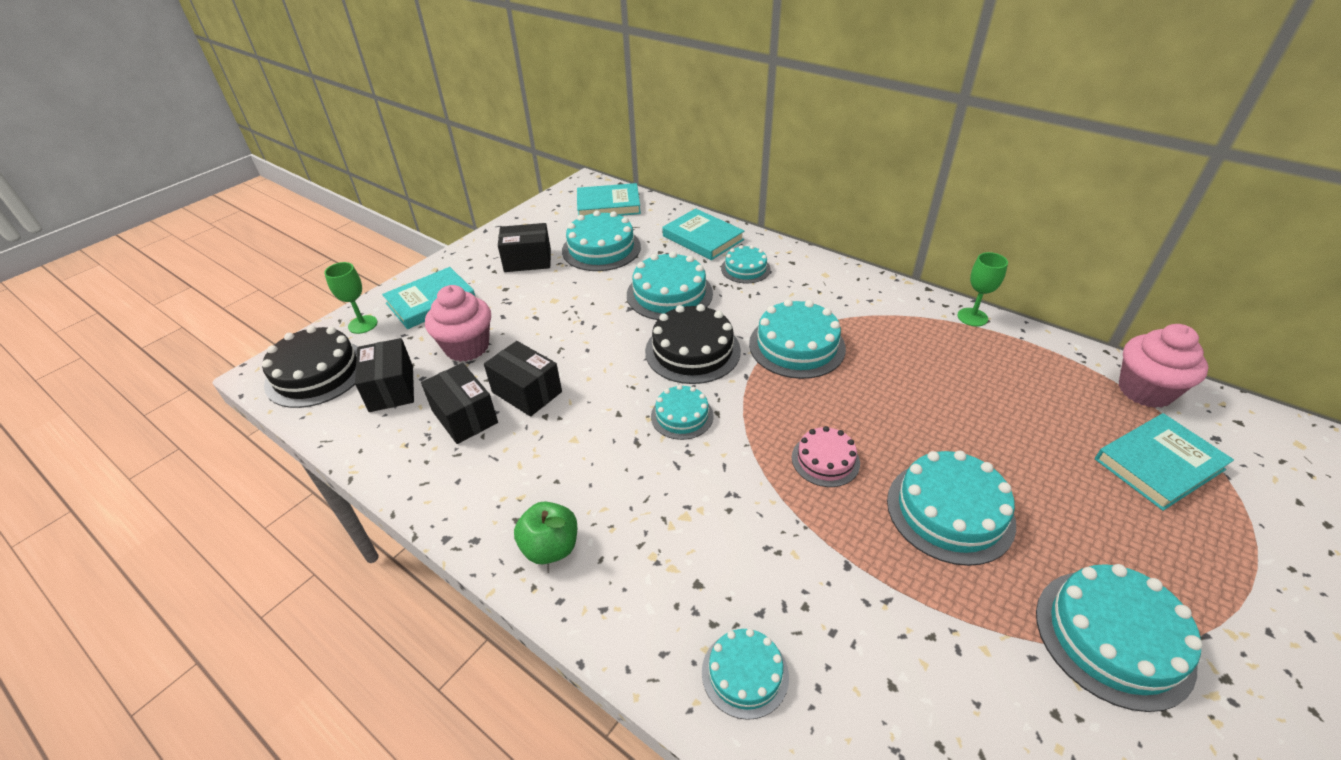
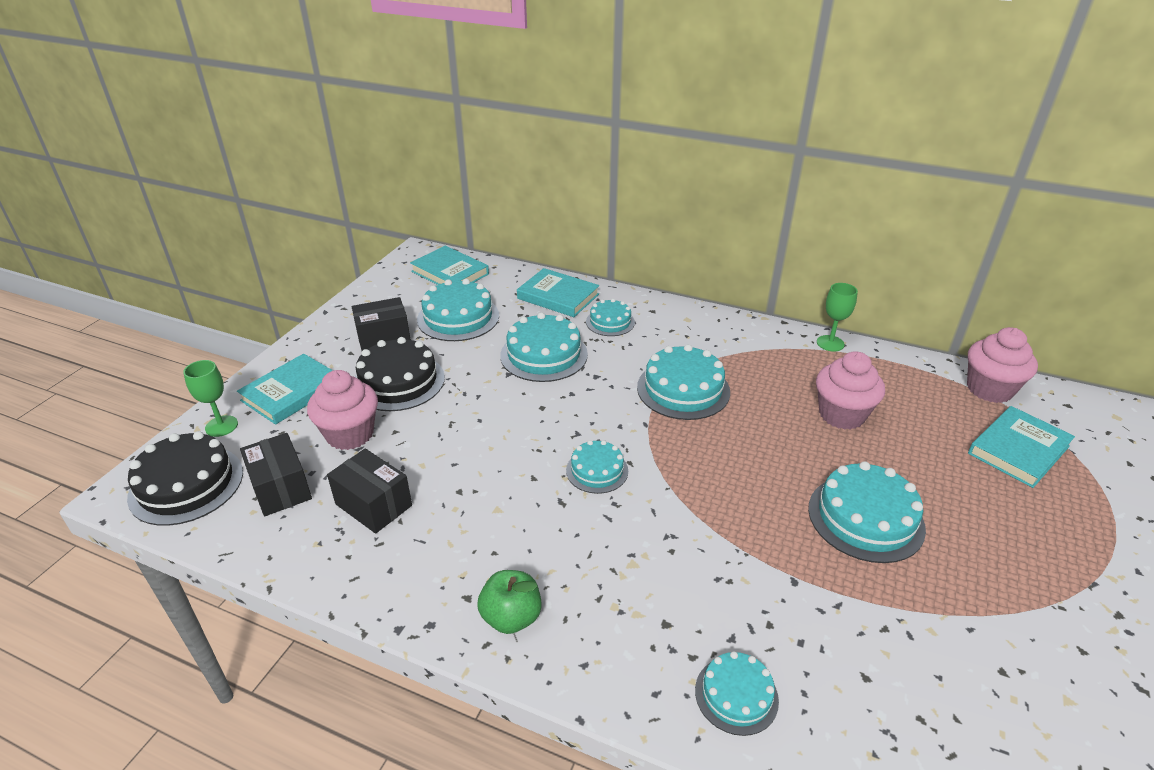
camera: 15 degrees left, 5 degrees down
black box [484,341,562,417] -> none
turquoise book [577,183,641,216] -> turquoise book turned 60 degrees clockwise [410,246,489,285]
black cake [645,304,741,384] -> black cake moved to [355,337,445,411]
pink cake [792,426,860,487] -> none
turquoise cake [1036,564,1203,712] -> none
none -> pink cupcake [816,351,885,430]

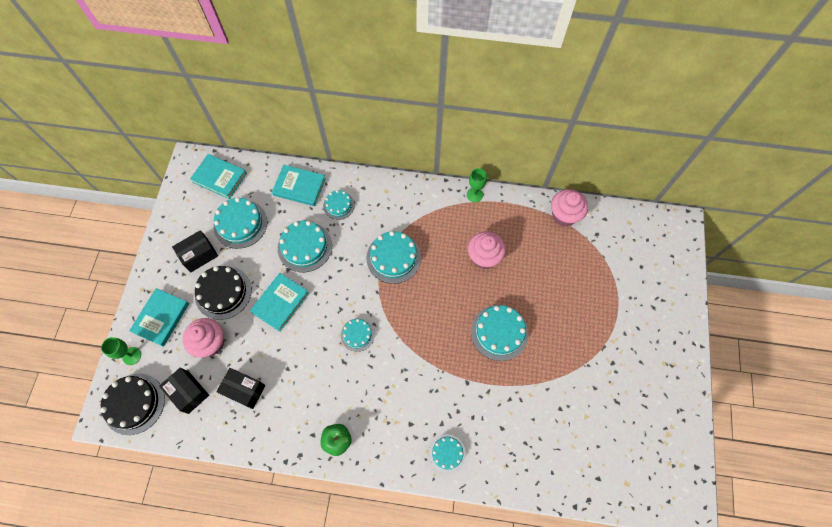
camera: 15 degrees left, 30 degrees up
turquoise book [968,406,1075,488] -> turquoise book moved to [250,273,309,332]

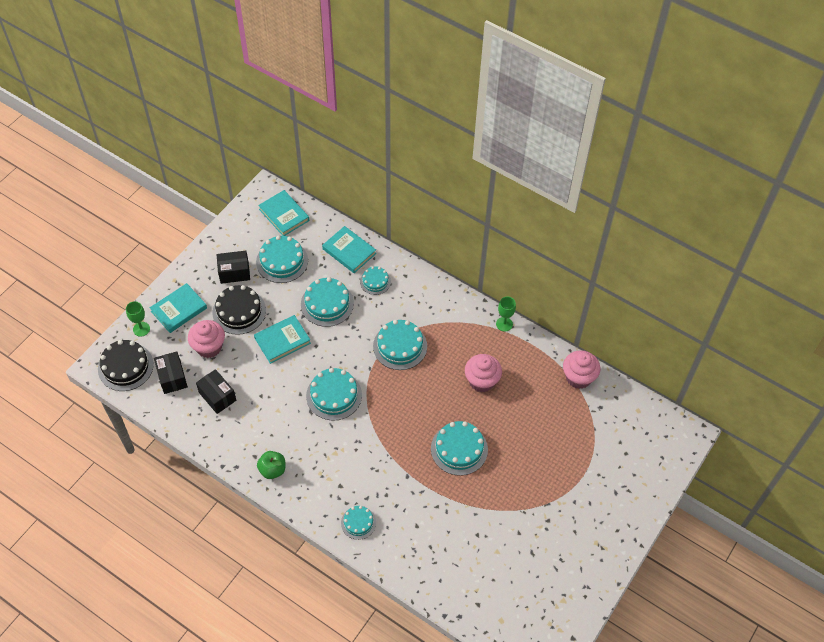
camera: 25 degrees right, 10 degrees down
turquoise cake [341,318,375,352] -> turquoise cake [306,368,362,421], size x1.68

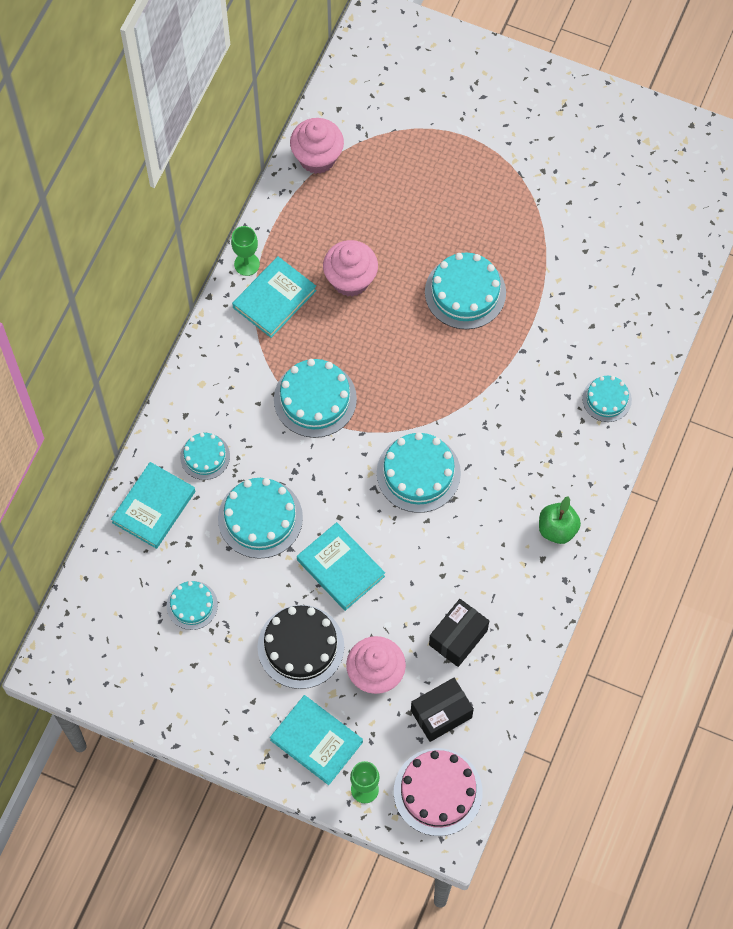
camera: 100 degrees left, 10 degrees up
black cake [98,340,154,391] -> pink cake [394,748,483,836]
black box [217,251,250,284] -> none
turquoise cake [256,235,308,283] -> turquoise cake [167,581,218,630], size x0.59
turquoise book [258,190,309,236] -> turquoise book moved to [232,256,317,338]

